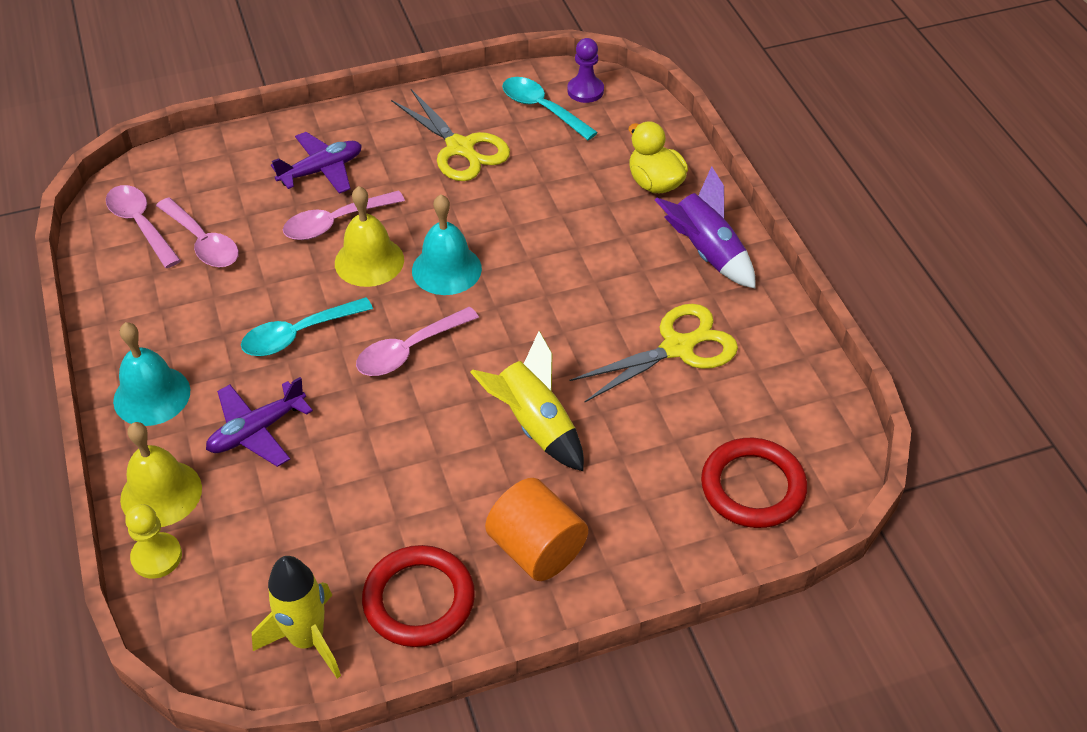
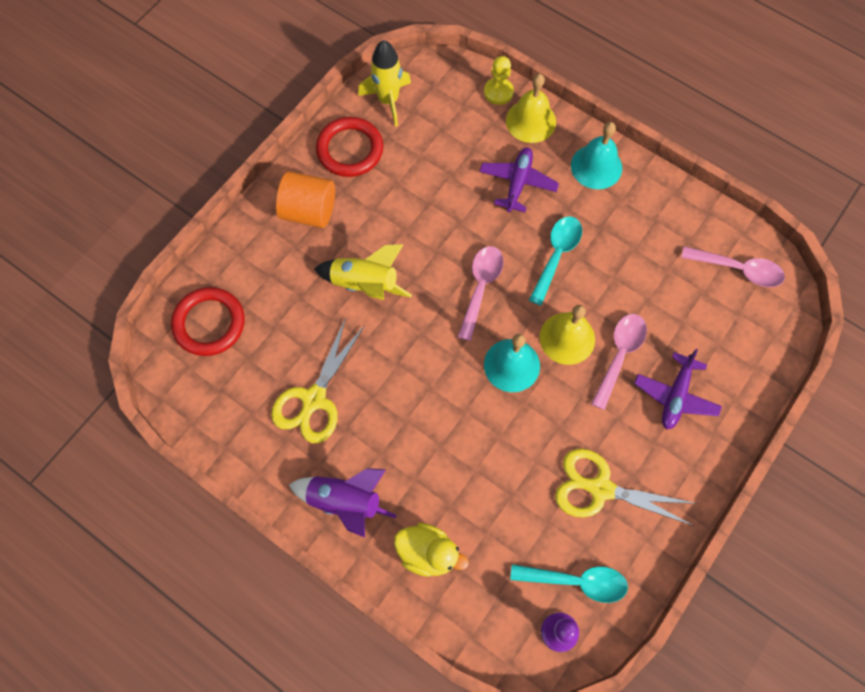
camera: 145 degrees right, 20 degrees up
pink spoon [156,197,239,267] -> none

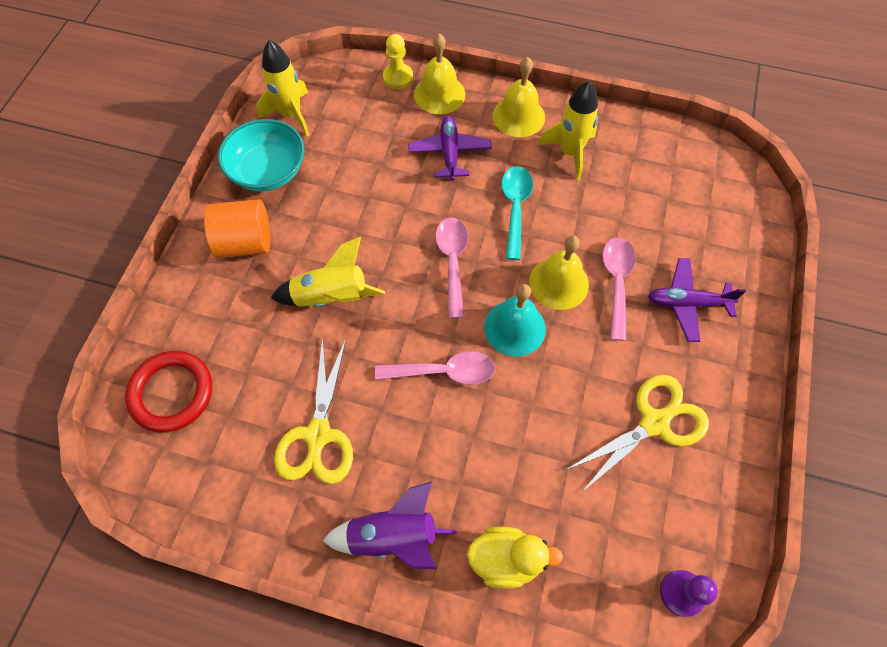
camera: 20 degrees left, 5 degrees down
red ring [316,117,383,177] -> turquoise bowl [218,119,305,191]
turquoise spoon [510,564,628,603] -> none
yellow scissors [555,449,698,526] -> yellow scissors turned 150 degrees clockwise [566,375,709,492]
turquoise bell [571,122,622,189] -> yellow bell [493,57,545,137]
purple plane [634,349,722,429] -> purple plane turned 90 degrees clockwise [648,258,746,342]
pink spoon [681,246,785,287] -> pink spoon moved to [375,351,495,385]
none -> yellow rocket [538,81,598,180]

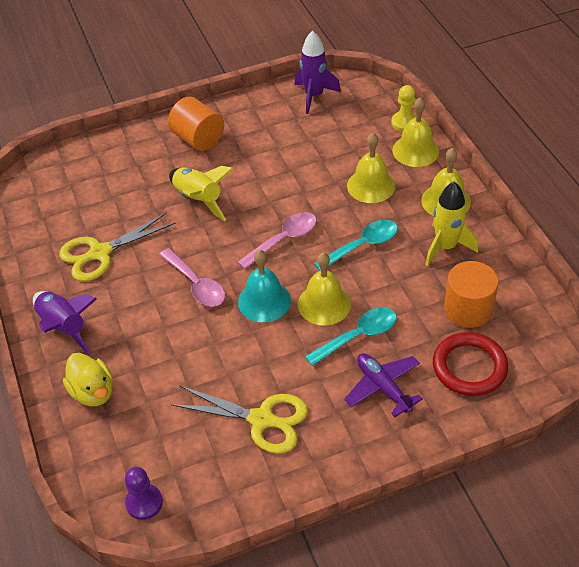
camera: 55 degrees right, 15 degrees down
red ring [125,351,212,432] -> red ring moved to [433,332,508,396]
turquoise bowl [218,119,305,191] -> none
yellow rocket [256,40,309,136] -> purple rocket [295,31,341,114]
purple plane [408,116,492,181] -> yellow bell [347,133,395,203]
pink spoon [602,237,636,341] -> turquoise spoon [305,307,397,366]
none -> orange cylinder [444,261,499,328]

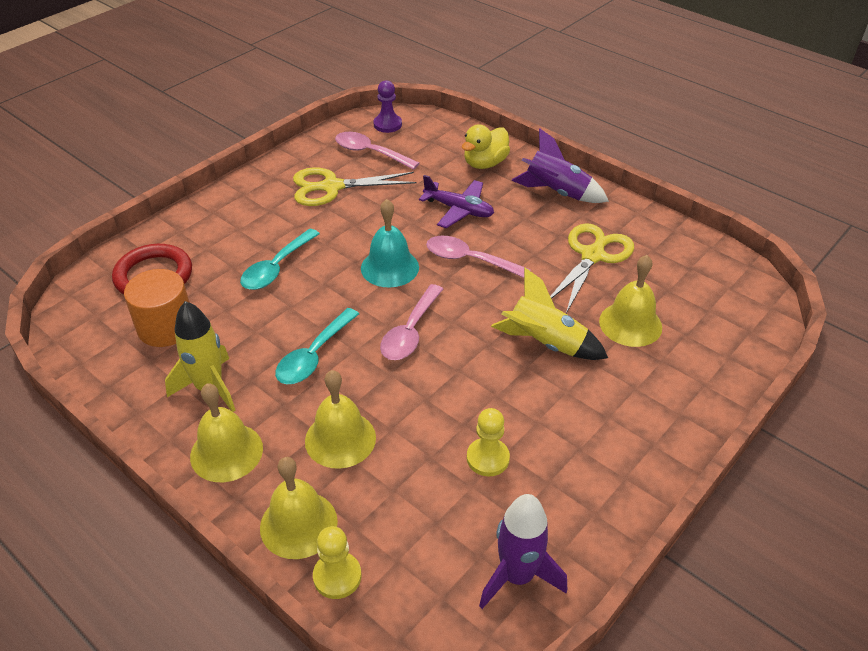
camera: 150 degrees right, 5 degrees down
yellow duck [63,353,113,406] -> yellow duck turned 75 degrees counterclockwise [462,124,510,169]
orange cylinder [168,97,224,151] -> none
yellow bell [298,253,351,325] -> yellow bell moved to [599,255,662,347]
purple plane [344,353,423,417] -> purple plane moved to [419,175,494,228]
none -> pink spoon [335,132,420,170]
none -> yellow pawn [467,408,510,476]

